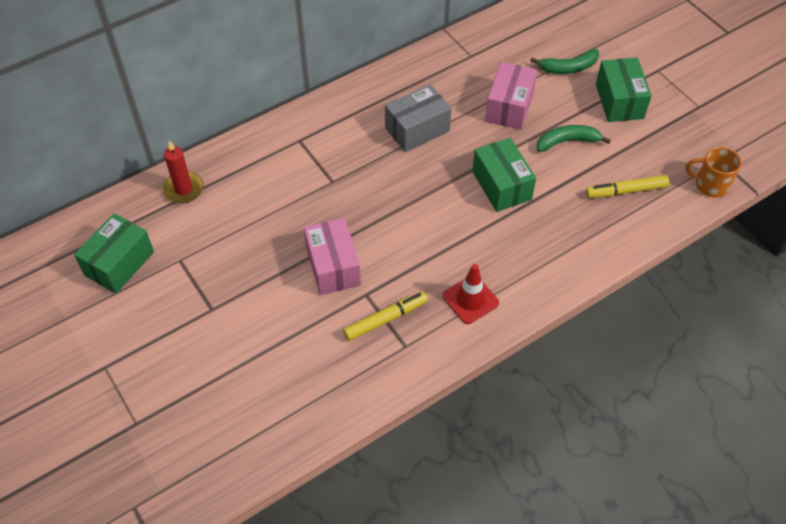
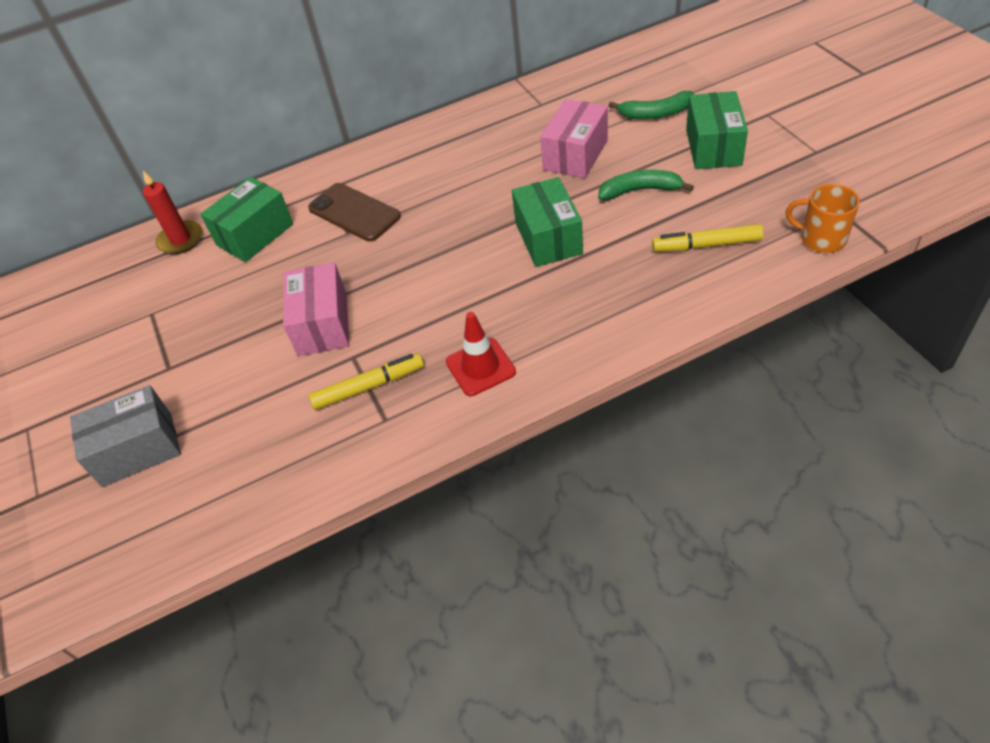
camera: 15 degrees right, 5 degrees down
green box [74,213,154,294] -> green box moved to [201,177,293,262]
grey box [385,84,452,152] -> grey box moved to [70,385,181,487]
none -> brown phone [308,183,401,242]

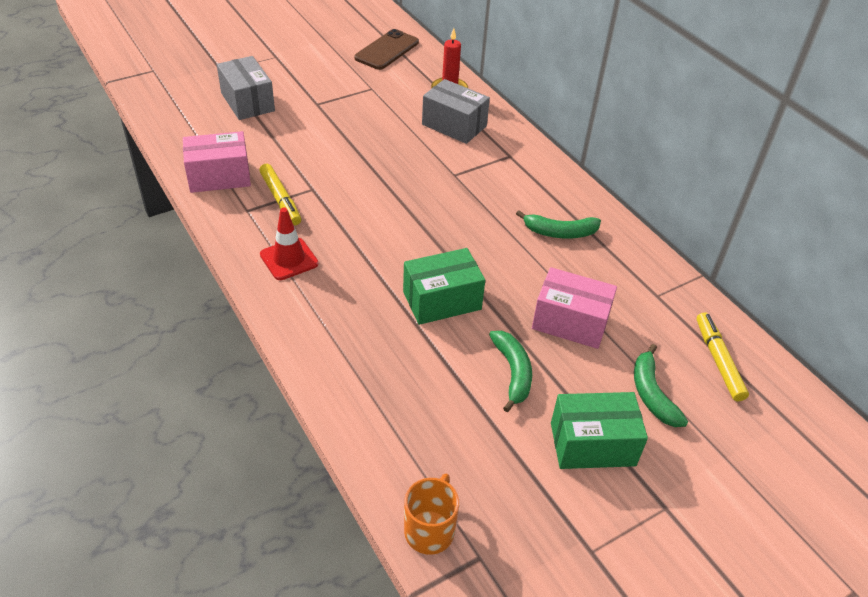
camera: 75 degrees right, 5 degrees down
green box [201,177,293,262] -> grey box [422,79,490,144]
pink box [283,262,349,356] -> pink box moved to [183,131,251,193]
brown phone [308,183,401,242] -> brown phone moved to [354,29,419,70]
yellow marker [652,224,764,252] -> yellow marker moved to [697,312,749,402]
none -> green banana [516,210,601,239]

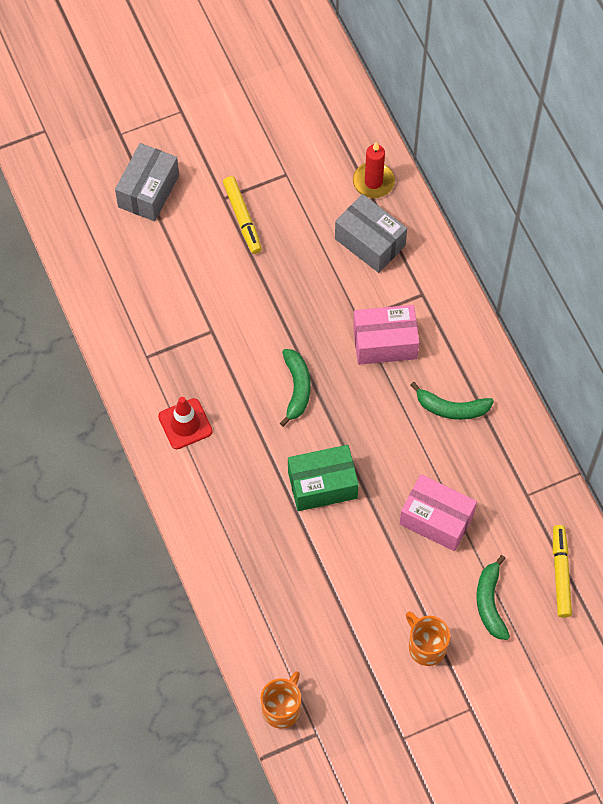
camera: 10 degrees right, 20 degrees up
pink box [183,131,251,193] -> pink box moved to [353,305,419,365]
grey box [217,56,275,120] -> grey box turned 45 degrees clockwise [115,143,179,221]
yellow marker [259,164,301,225] -> yellow marker moved to [223,176,262,254]
brown phone [354,29,419,70] -> none
green banana [489,331,532,412] -> green banana moved to [280,349,311,427]
green box [551,392,648,469] -> orange mug [406,612,450,666]

